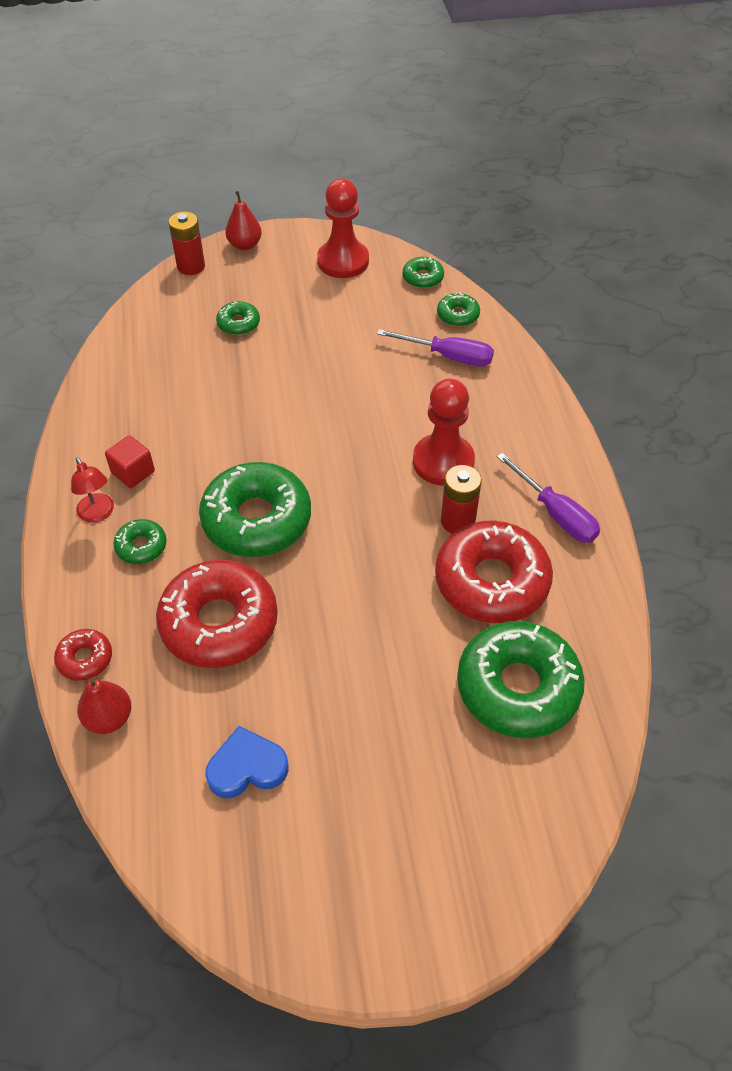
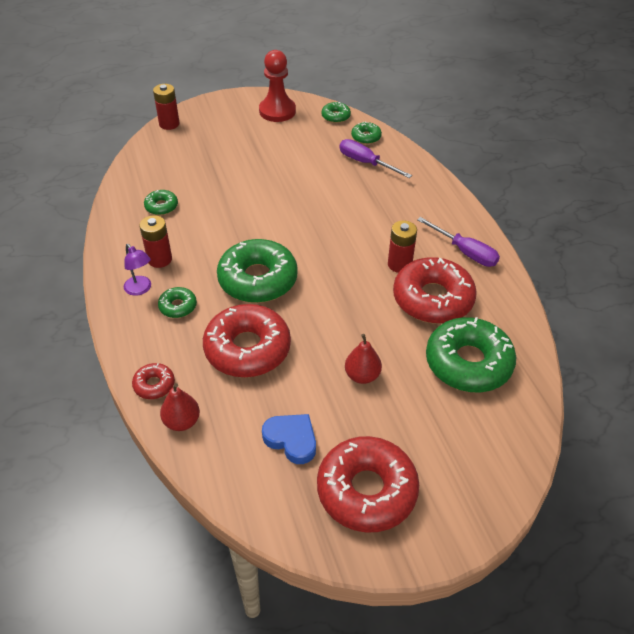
camera: 10 degrees left, 5 degrees down
red lamp [71,457,114,523] -> purple lamp [124,244,151,296]
red cube [105,435,155,488] -> red battery [140,215,172,268]
blue heart [205,726,288,798] -> blue heart turned 60 degrees clockwise [262,414,316,464]
green donut [216,301,260,335] -> green donut moved to [144,190,178,215]
red pear [225,191,262,250] -> red pear moved to [345,334,382,384]
purple screwdriver [377,329,494,366] -> purple screwdriver turned 150 degrees counterclockwise [339,139,412,178]
red pawn [413,379,475,486] -> none
none -> red donut [317,436,419,533]

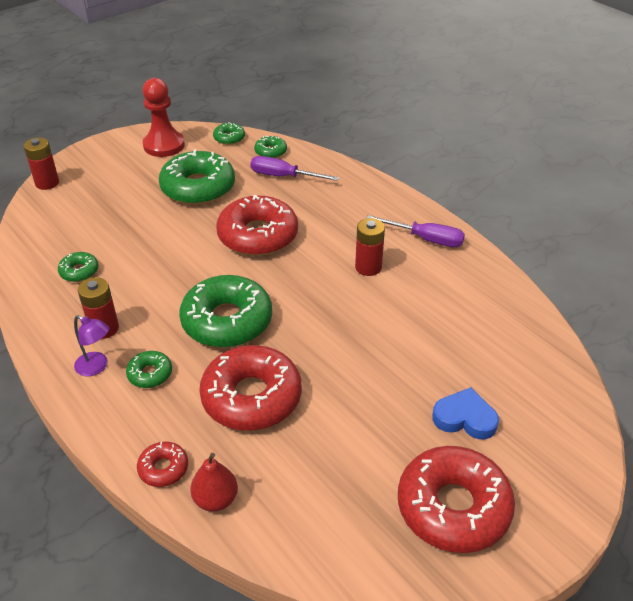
camera: 20 degrees left, 5 degrees down
blue heart [262,414,316,464] -> blue heart moved to [432,387,499,440]
red pear [345,334,382,384] -> none
red donut [393,257,477,324] -> red donut moved to [216,195,298,256]
green donut [426,317,516,392] -> green donut moved to [159,149,235,205]

